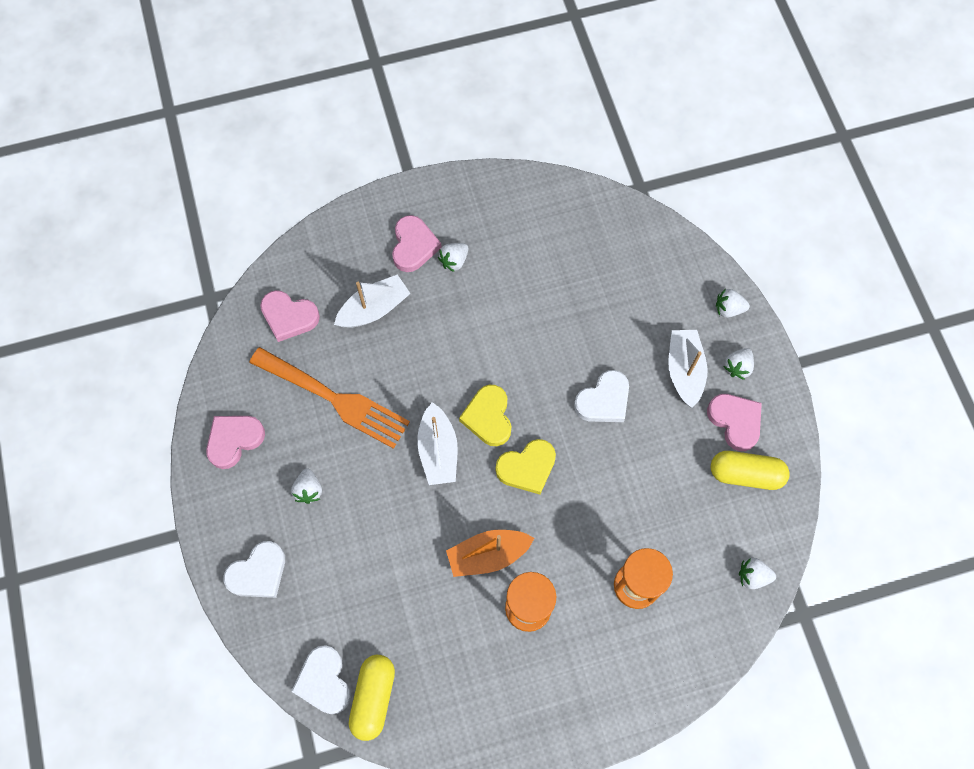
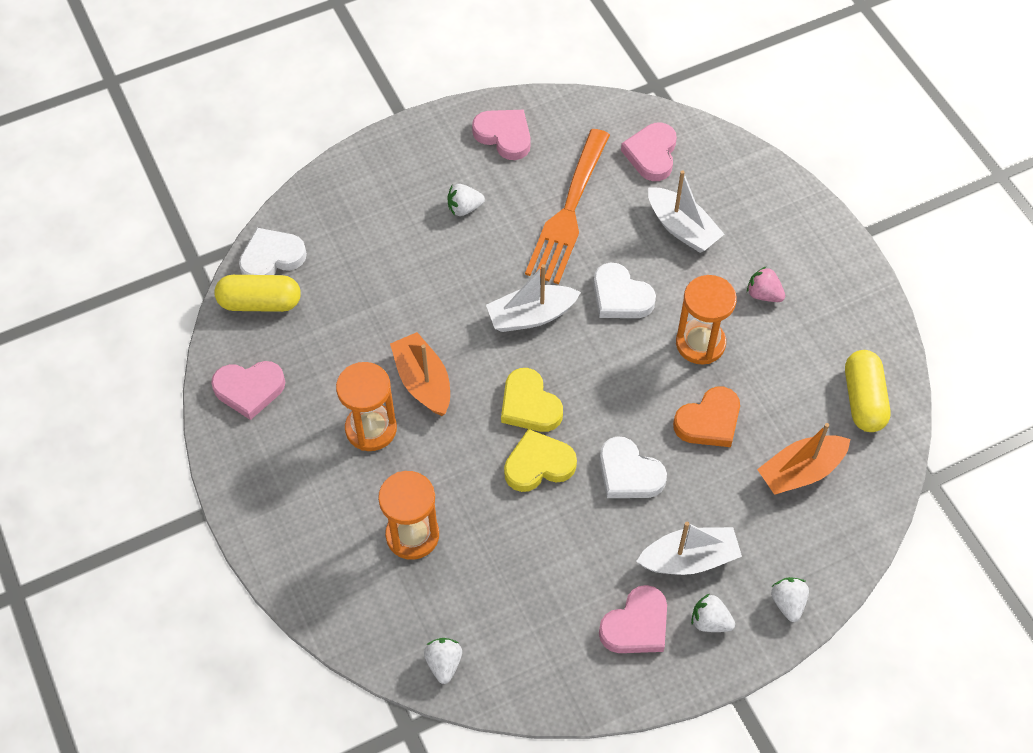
camera: 80 degrees right, 10 degrees down
white heart [223,541,285,598] -> white heart moved to [593,262,656,318]
pink heart [392,215,442,272] -> pink heart moved to [211,361,285,420]
white strawberry [438,243,468,272] -> pink strawberry [747,266,785,302]
yellow heart [459,385,511,446] -> yellow heart moved to [504,429,577,492]
yellow capsule [711,451,790,490] -> yellow capsule moved to [845,350,890,432]
none -> orange heart [673,386,740,447]
none -> orange hourglass [676,275,737,364]
none -> orange boat [757,423,850,495]

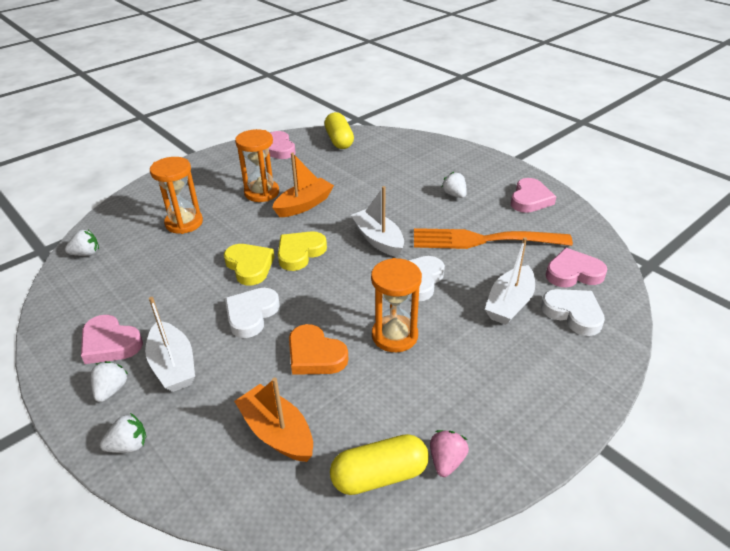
camera: 75 degrees right, 20 degrees down
white heart [239,228,307,275] -> white heart moved to [541,289,605,336]
pink strawberry [747,266,785,302] -> pink strawberry moved to [430,430,469,477]

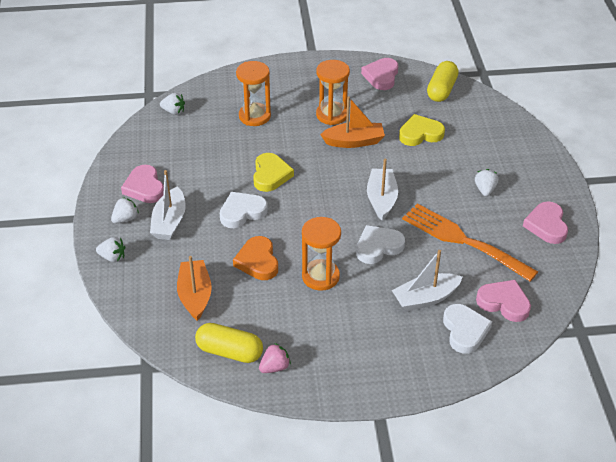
camera: 35 degrees right, 5 degrees up
yellow heart [278,231,327,271] -> yellow heart moved to [399,114,445,146]
pink heart [511,178,556,213] -> pink heart turned 120 degrees clockwise [523,201,568,244]

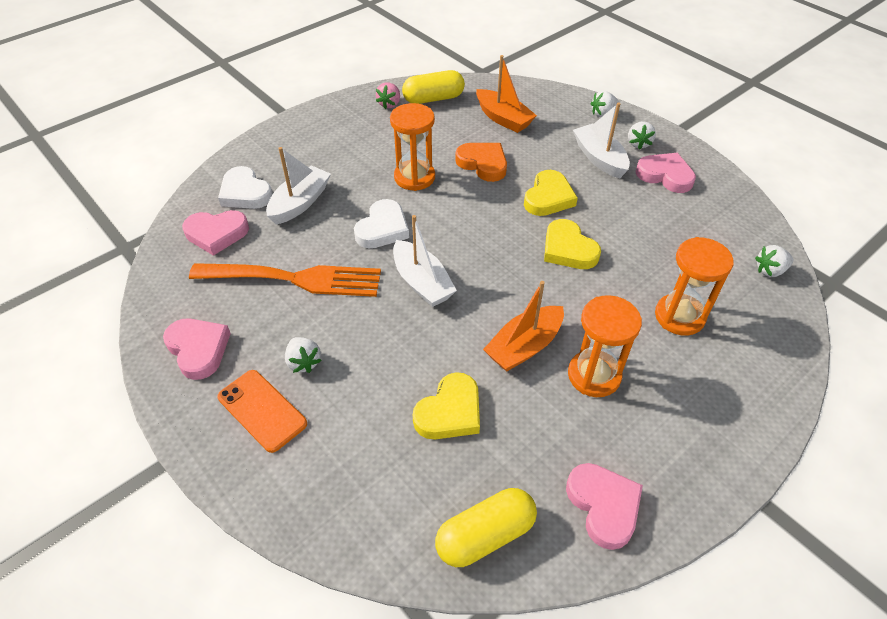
camera: 145 degrees right, 5 degrees up
white heart [220,192,268,228] -> yellow heart [524,170,578,216]
yellow capsule [427,61,459,102] -> yellow capsule turned 75 degrees clockwise [435,488,537,567]
none -> orange phone [217,370,307,453]

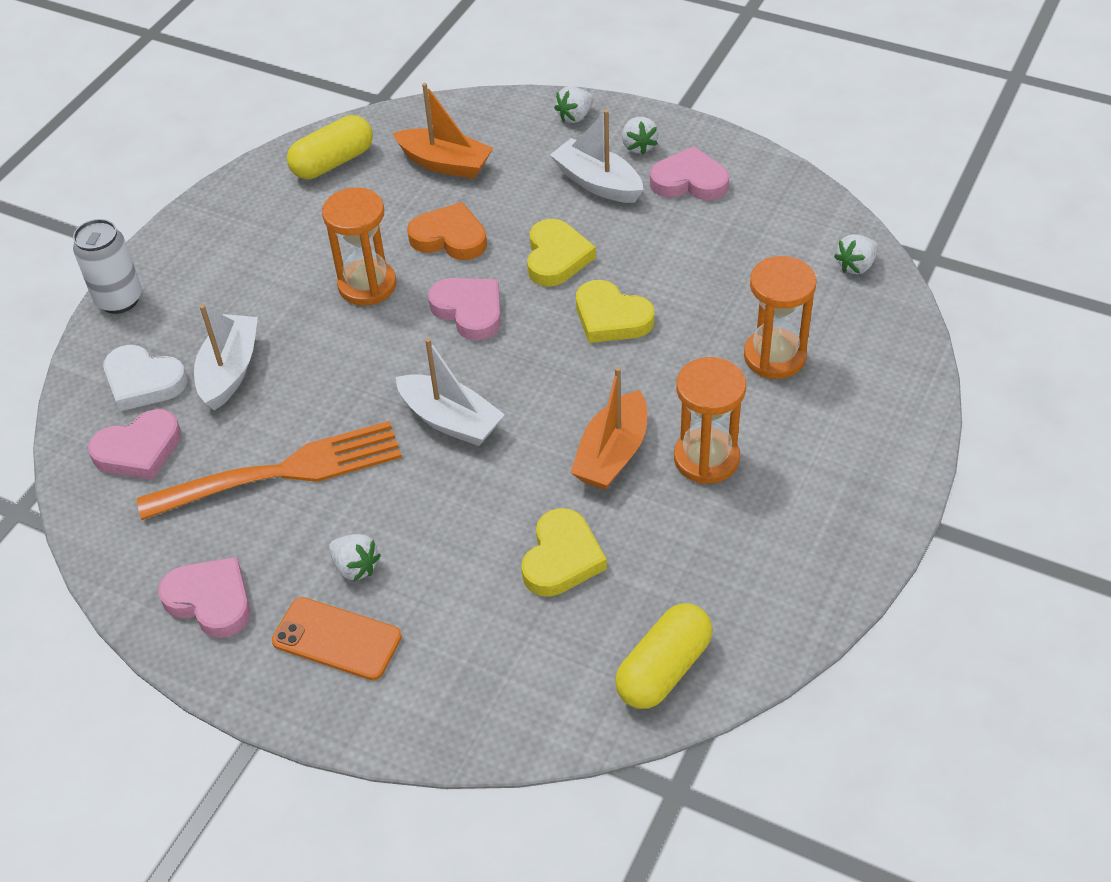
camera: 20 degrees left, 0 degrees up
white heart [354,199,409,248] -> none
pink strawberry [376,82,400,109] -> none
pink heart [566,463,643,550] -> pink heart moved to [428,278,501,341]
none -> white can [73,219,142,314]

